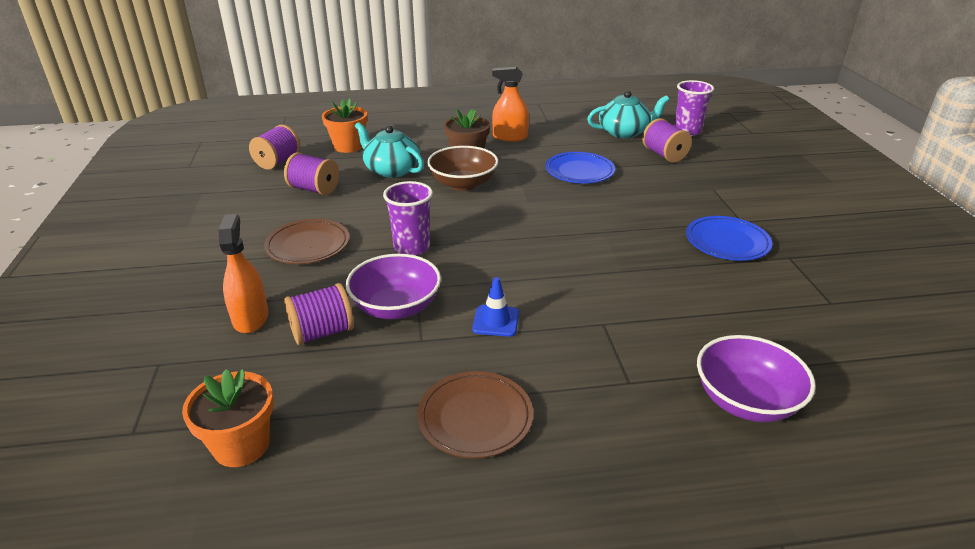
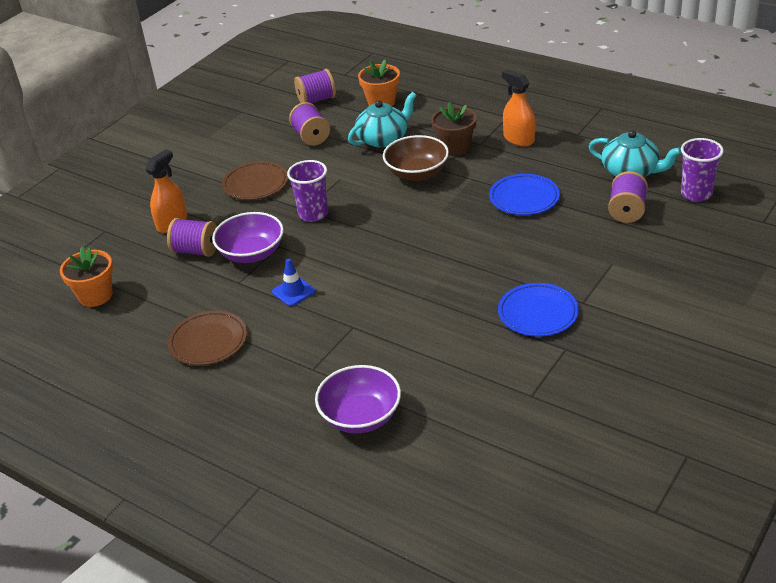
camera: 45 degrees right, 5 degrees up
turquoise teapot [355,122,424,178] -> turquoise teapot turned 60 degrees clockwise [348,92,416,148]

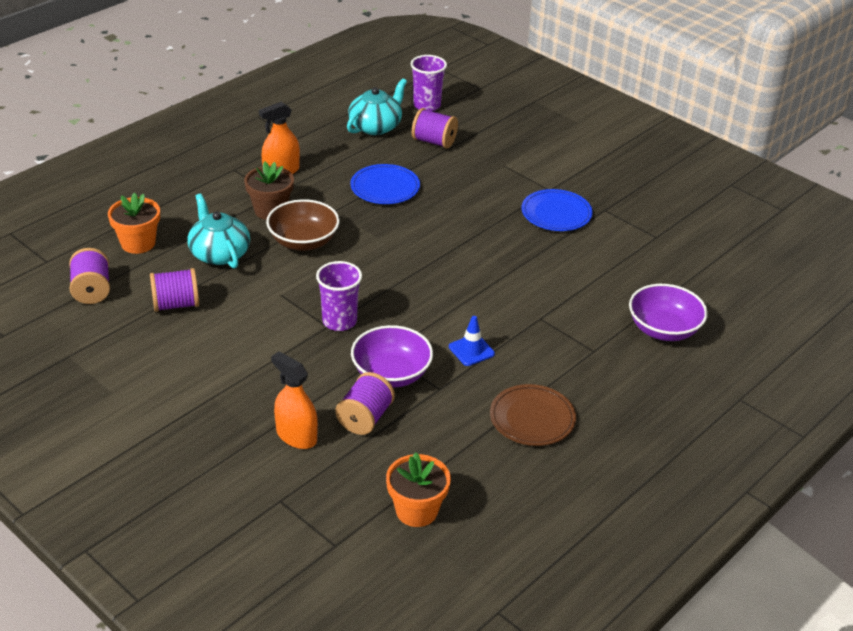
camera: 85 degrees left, 0 degrees up
brown plate [222,161,288,200] -> none

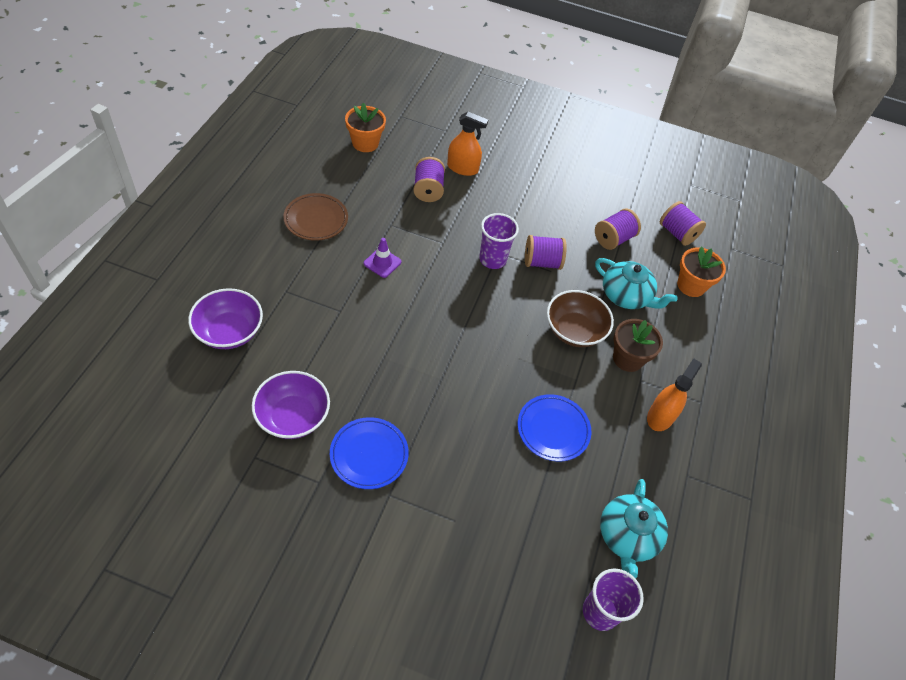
camera: 150 degrees right, 15 degrees up
purple bowl [351,325,433,388] -> purple bowl moved to [252,371,330,439]
purple spool [412,108,458,149] -> purple spool moved to [525,235,567,270]
blue traffic cone [449,316,495,366] -> purple traffic cone [364,238,401,278]

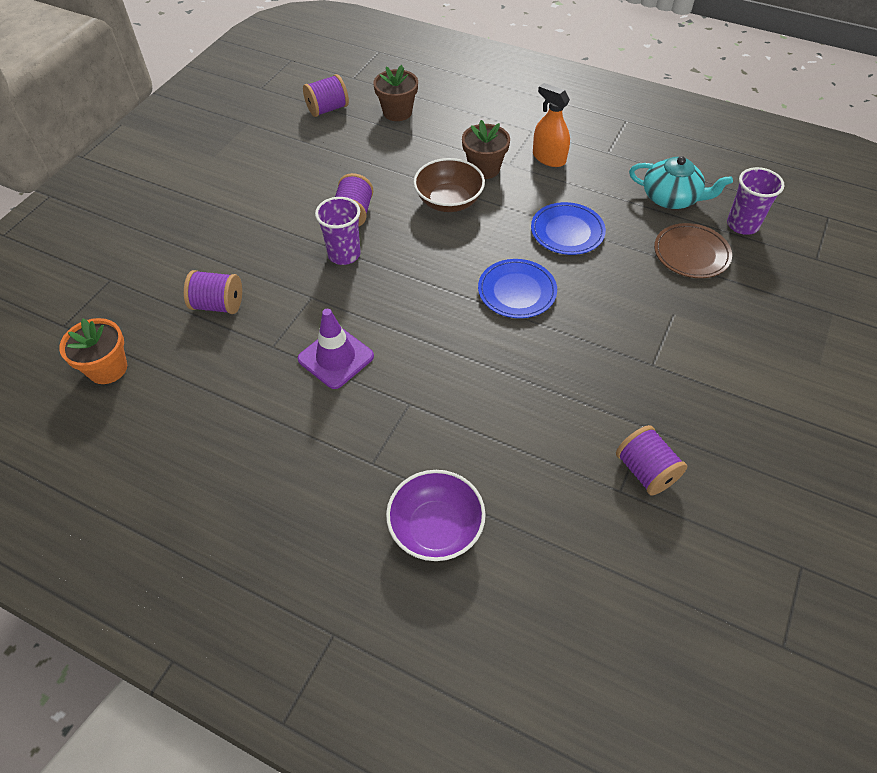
camera: 75 degrees left, 0 degrees up
purple bowl [252,371,330,439] -> none
brown plate [283,193,348,241] -> brown plate moved to [654,223,732,278]
blue plate [330,417,409,489] -> blue plate moved to [478,259,557,318]
purple traffic cone [364,238,401,278] -> purple traffic cone [298,309,374,389], size x1.56
orange spray bottle [447,112,488,176] -> none
purple spool [595,208,641,250] -> purple spool moved to [616,425,687,495]
turquoise teapot [595,258,678,309] -> none
orange flower pot [677,246,726,297] -> brown flower pot [373,65,418,121]

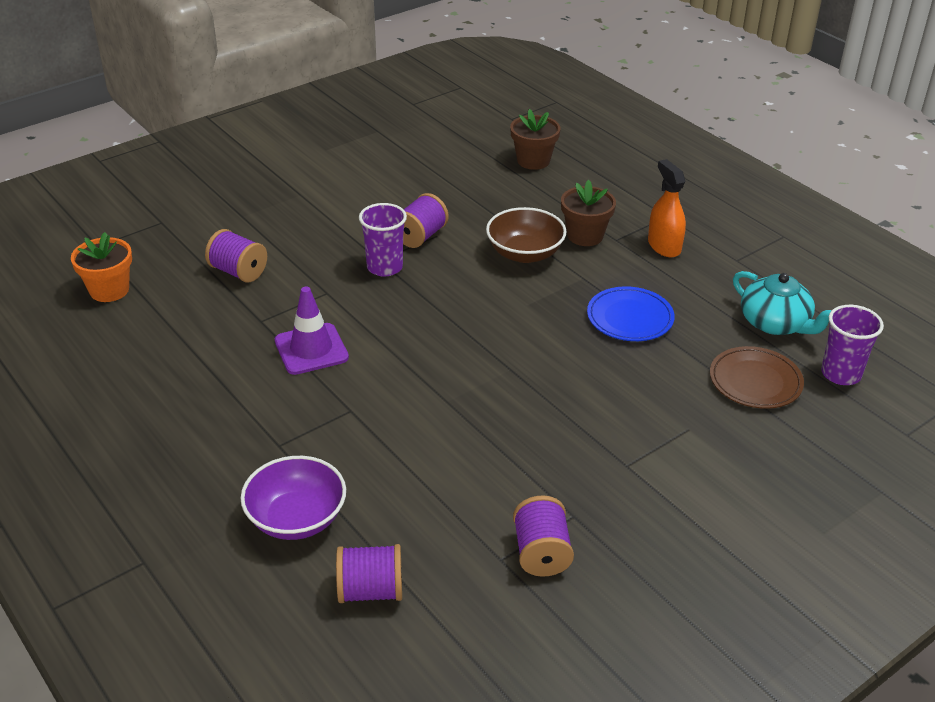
camera: 25 degrees right, 15 degrees down
purple spool [303,74,349,117] -> purple spool moved to [336,544,402,603]
blue plate [478,259,557,318] -> none

